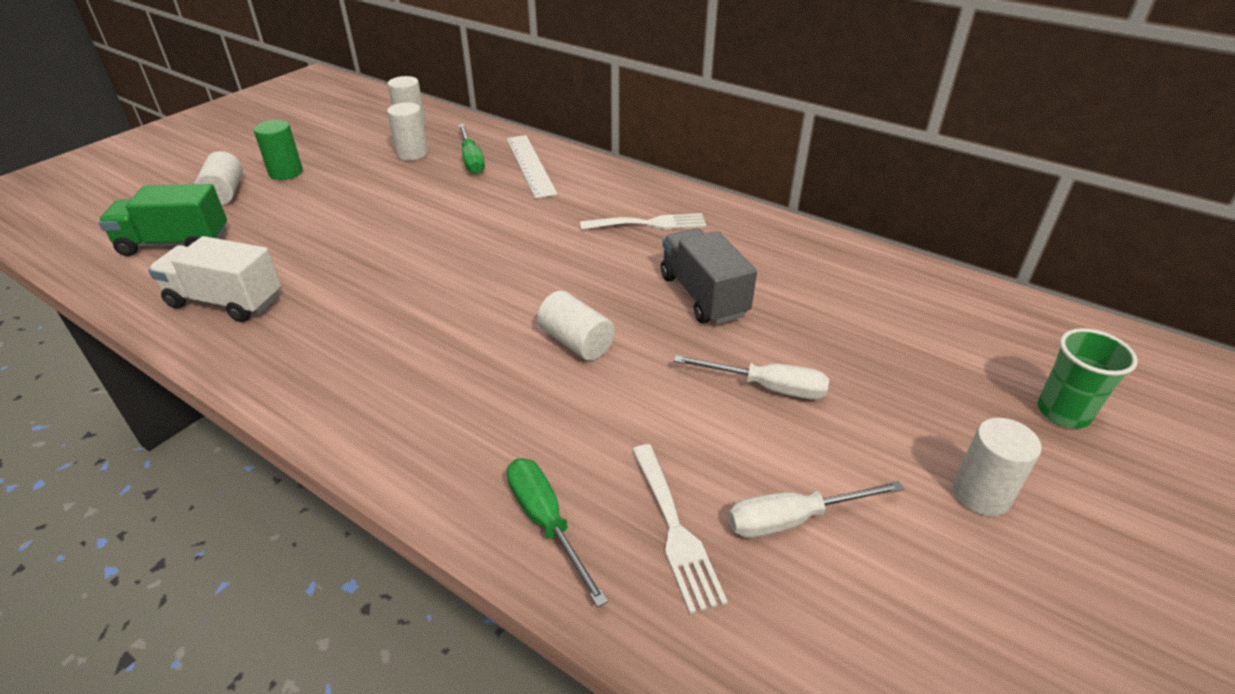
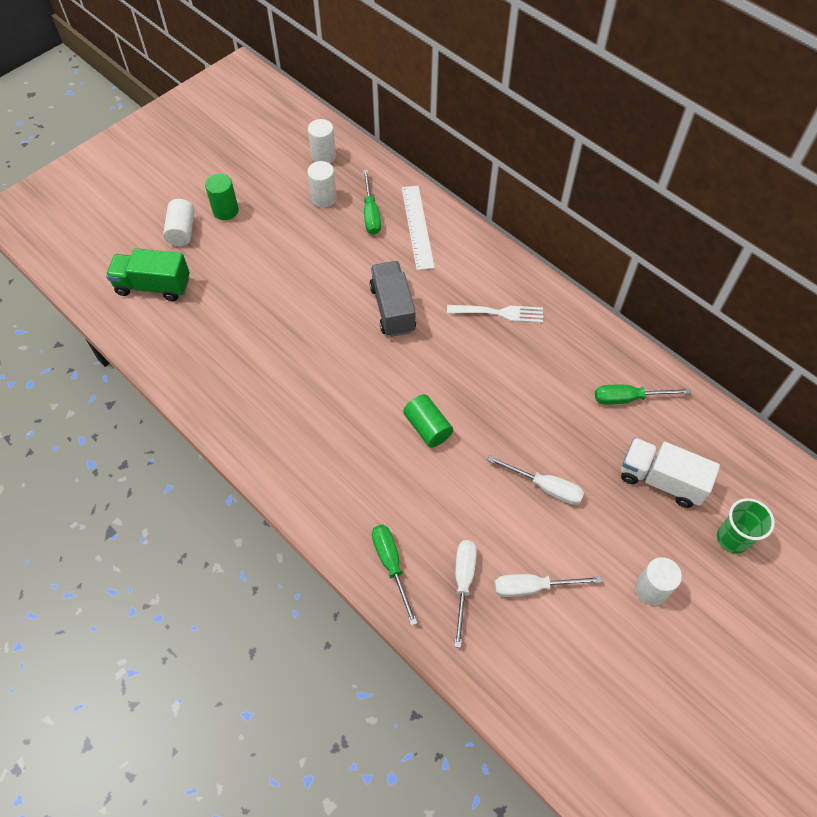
camera: 10 degrees right, 20 degrees up
white truck [148,236,281,322] -> white truck moved to [621,438,720,508]
white cylinder [537,291,615,361] -> green cylinder [403,394,453,448]
white fork [632,444,728,614] -> white screwdriver [454,540,477,648]
grey truck [661,228,757,324] -> grey truck moved to [370,261,416,337]
none -> green screwdriver [595,385,691,405]

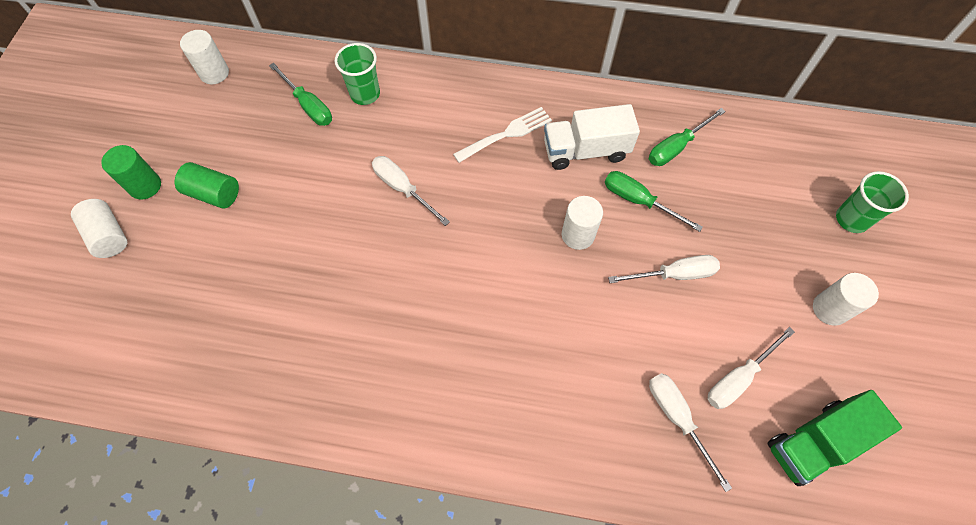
camera: 35 degrees left, 5 degrees up
green truck [106,248,190,301] -> green truck moved to [768,390,902,486]
white cylinder [307,161,337,208] -> white cylinder moved to [562,196,603,250]
grey truck [370,261,416,337] -> white screwdriver [372,156,450,226]
green screwdriver [372,525,418,626] -> green screwdriver moved to [605,171,703,232]
white ruler [402,186,435,270] -> green cup [335,43,380,105]
green cylinder [403,394,453,448] -> green cylinder moved to [175,162,239,209]
white truck [621,438,720,508] -> white truck moved to [544,104,640,170]

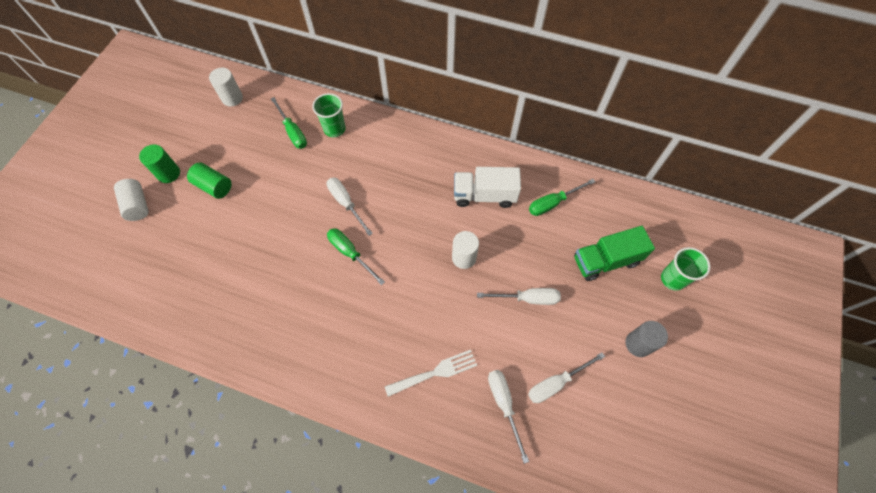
camera: 10 degrees right, 0 degrees up
white fork [453,107,552,163] -> white fork moved to [384,350,477,397]
green screwdriver [605,171,703,232] -> green screwdriver moved to [327,228,385,285]
green truck [768,390,902,486] -> green truck moved to [574,226,655,281]
white cylinder [813,273,879,326] -> grey cylinder [625,321,668,357]

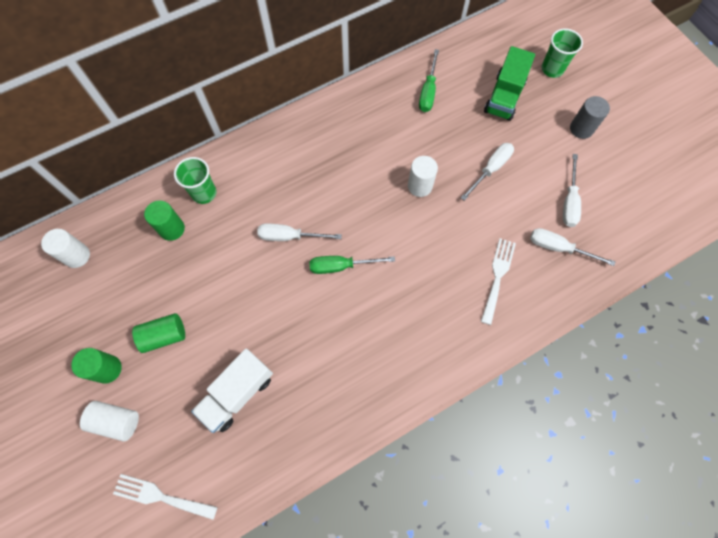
camera: 50 degrees left, 5 degrees up
green screwdriver [271,97,307,149] -> green cylinder [144,200,185,241]
white truck [454,167,521,208] -> white truck moved to [191,349,273,433]
none -> white fork [113,474,218,520]

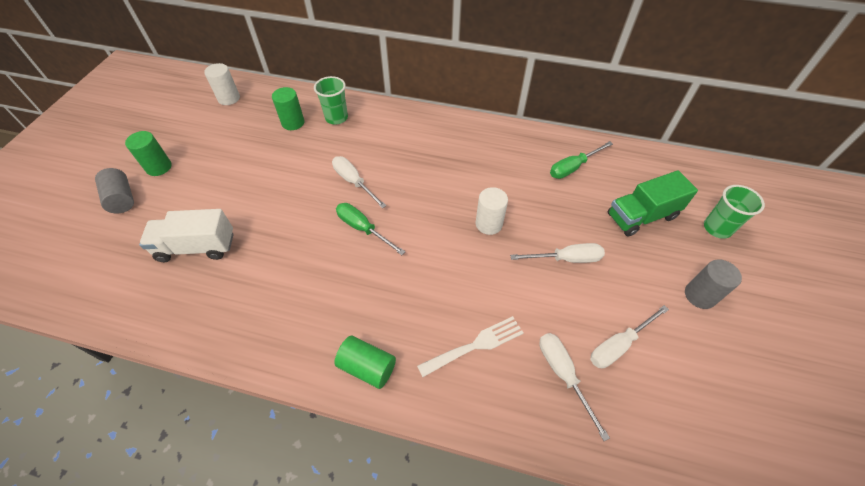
camera: 45 degrees right, 15 degrees down
white cylinder [80,401,139,441] -> grey cylinder [95,168,134,213]
white fork [113,474,218,520] -> none
green cylinder [132,313,185,353] -> green cylinder moved to [334,336,396,389]

